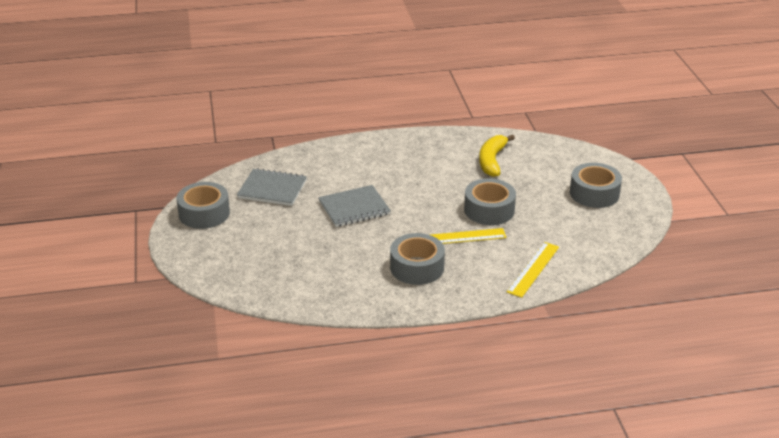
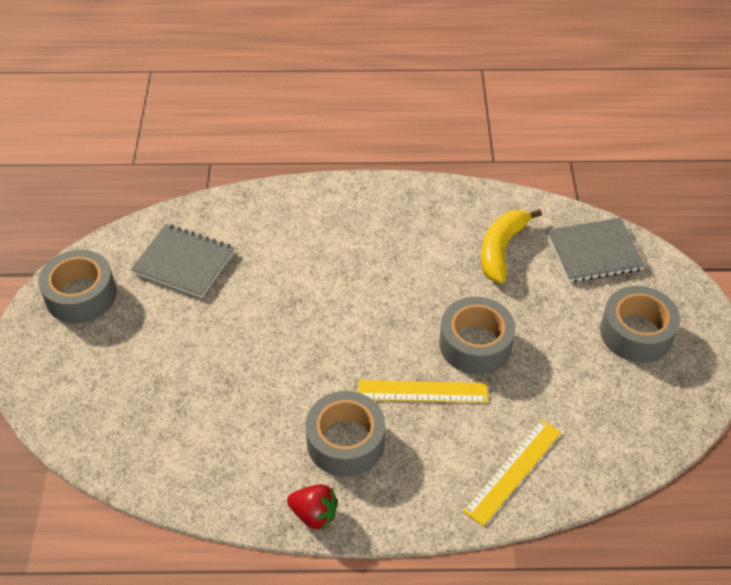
camera: 10 degrees right, 15 degrees up
grey notebook [318,185,391,227] -> grey notebook moved to [547,218,646,282]
none -> red strawberry [287,484,338,530]

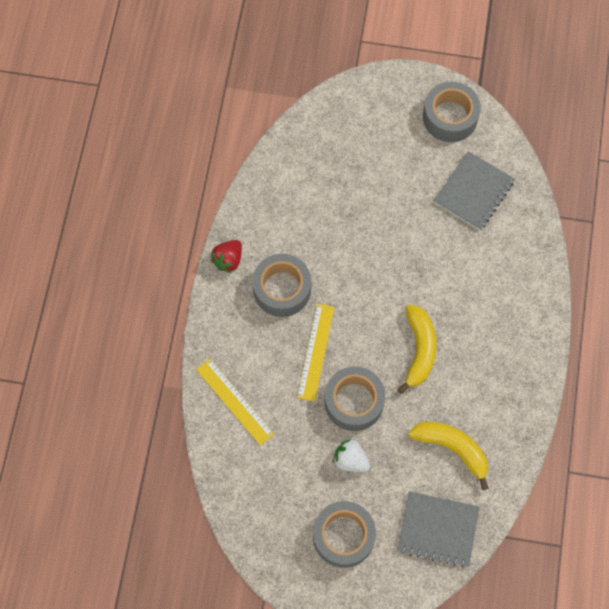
camera: 100 degrees right, 20 degrees up
grey notebook [547,218,646,282] -> grey notebook turned 75 degrees counterclockwise [397,491,480,567]
none -> white strawberry [333,439,370,472]
none -> yellow banana [398,305,437,394]

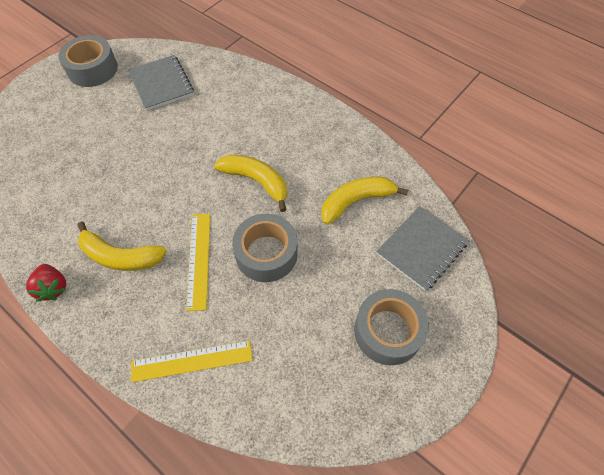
camera: 60 degrees left, 10 degrees down
grey tape [252,254,311,317] -> yellow banana [78,221,166,271]
yellow ruler [297,304,334,401] -> yellow ruler turned 45 degrees clockwise [186,214,210,311]
white strawberry [333,439,370,472] -> none

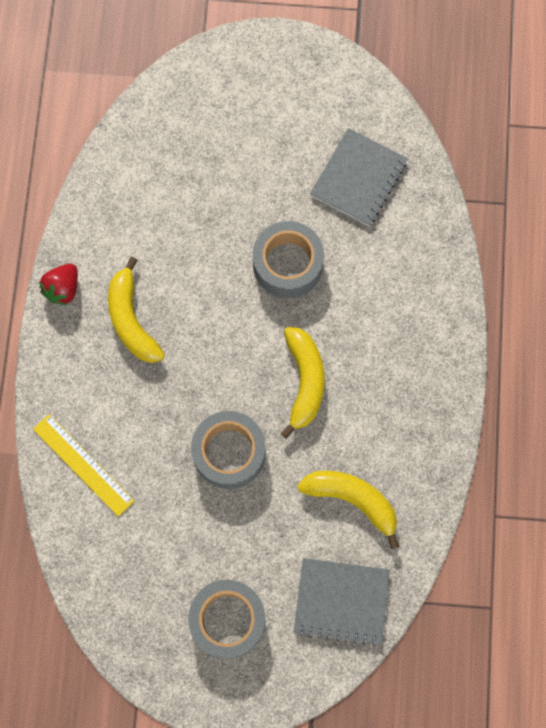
camera: 55 degrees right, 15 degrees up
grey tape [58,35,118,87] -> grey tape moved to [253,221,324,298]
yellow ruler [186,214,210,311] -> none

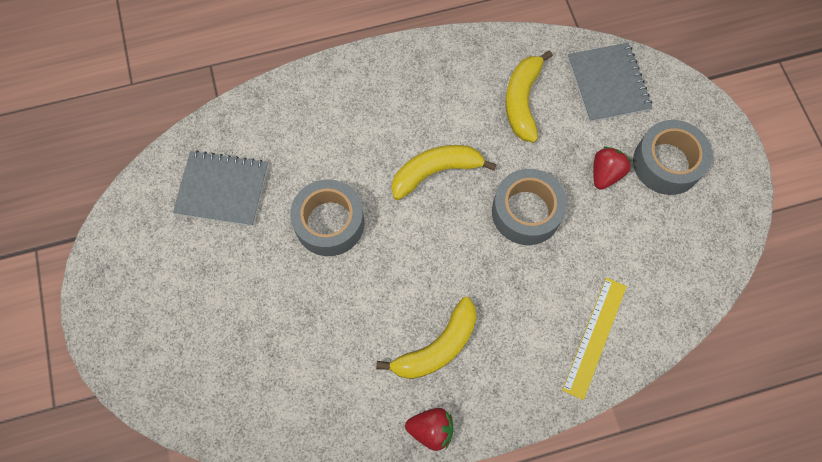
camera: 110 degrees left, 5 degrees down
none -> red strawberry [593,147,632,190]

